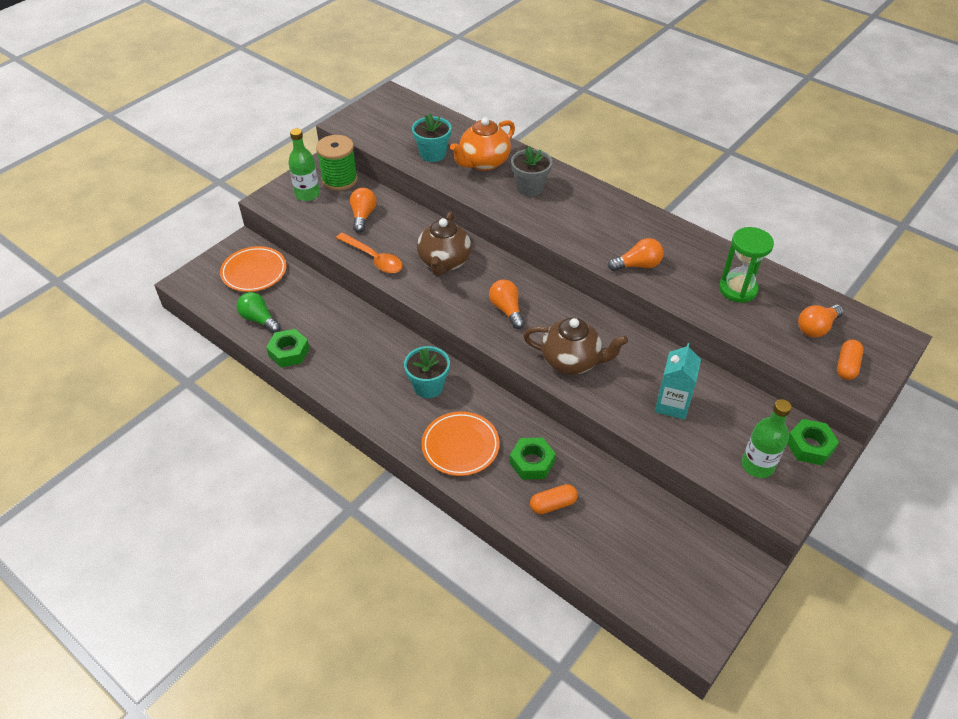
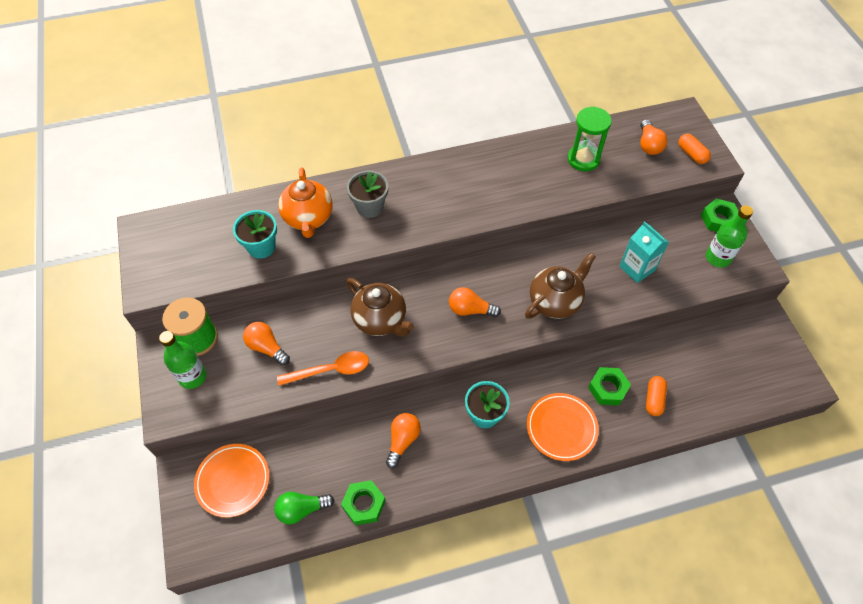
camera: 55 degrees left, 10 degrees up
orange light bulb [608,238,664,271] -> orange light bulb moved to [386,413,421,468]

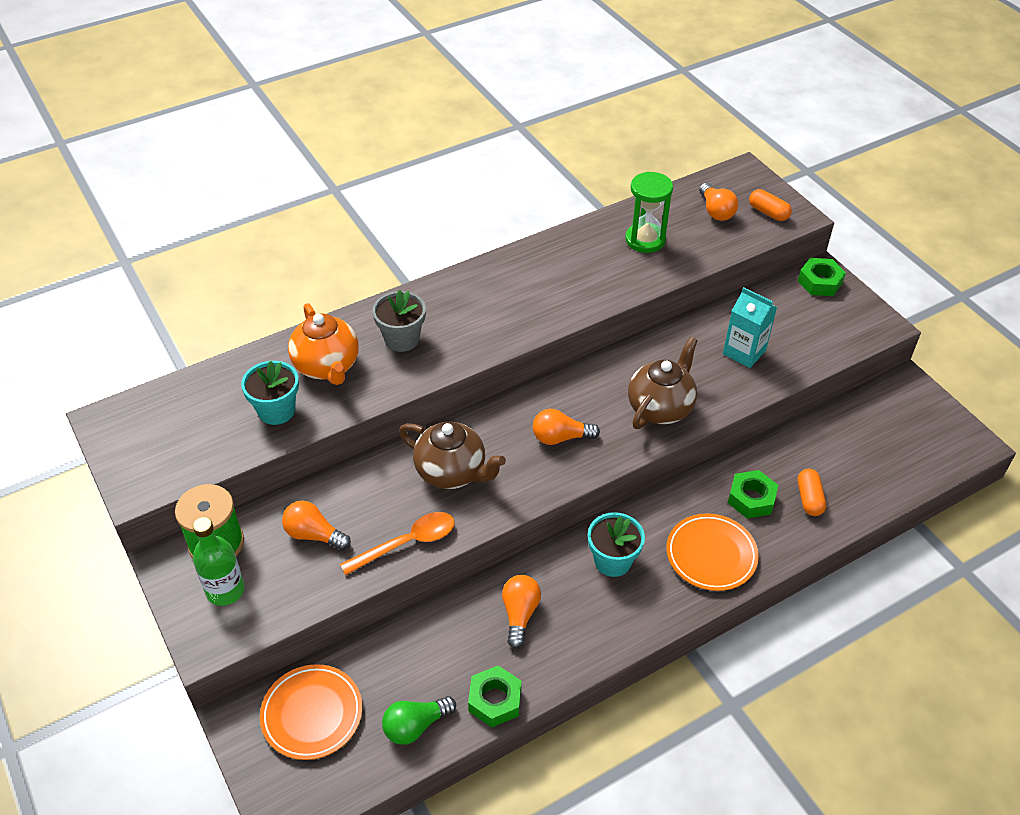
camera: 15 degrees left, 10 degrees down
green bottle [706,205,753,268] -> none

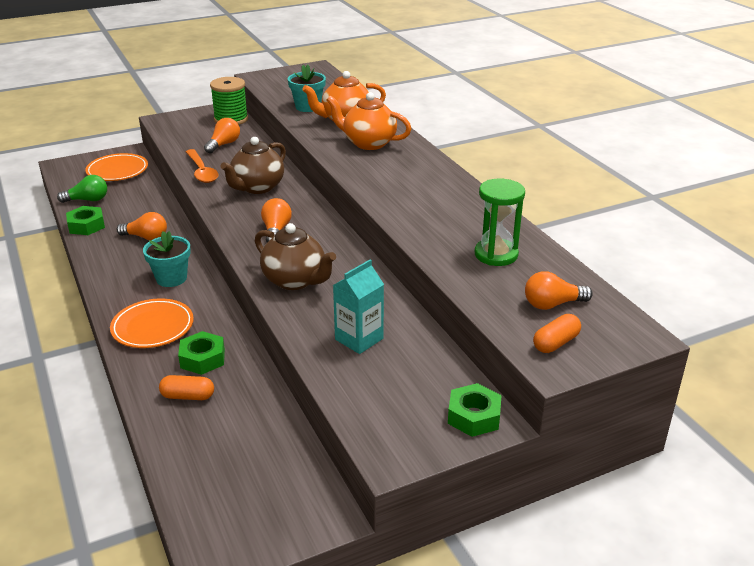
camera: 95 degrees right, 15 degrees down
green bottle [193,517,245,606] -> none
grey flower pot [372,290,426,352] -> orange teapot [327,92,411,150]
green light bulb [382,696,456,745] -> green light bulb turned 105 degrees clockwise [57,175,107,203]

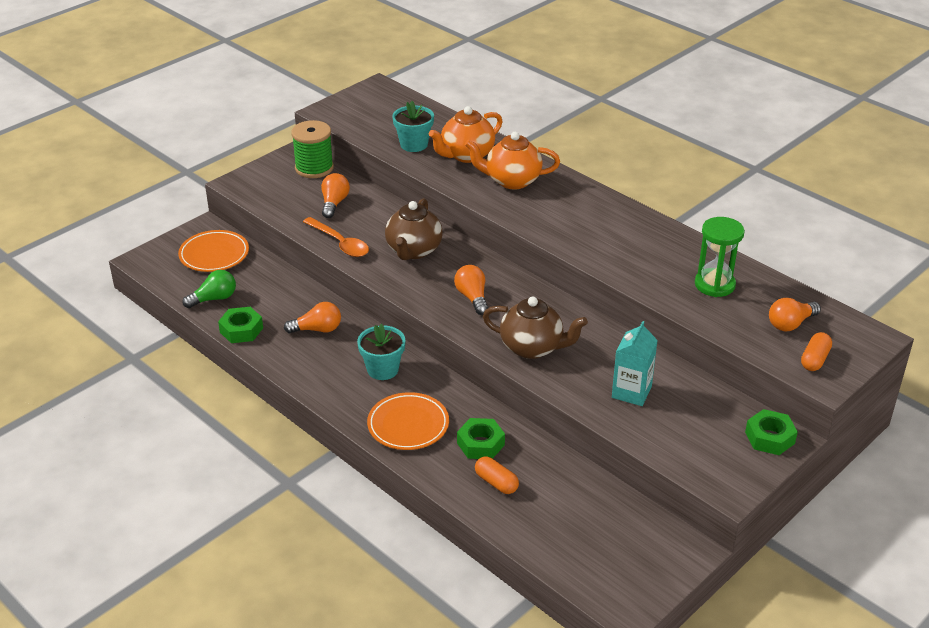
camera: 20 degrees left, 5 degrees up
orange capsule [159,375,214,400] -> orange capsule turned 60 degrees clockwise [475,456,519,494]

